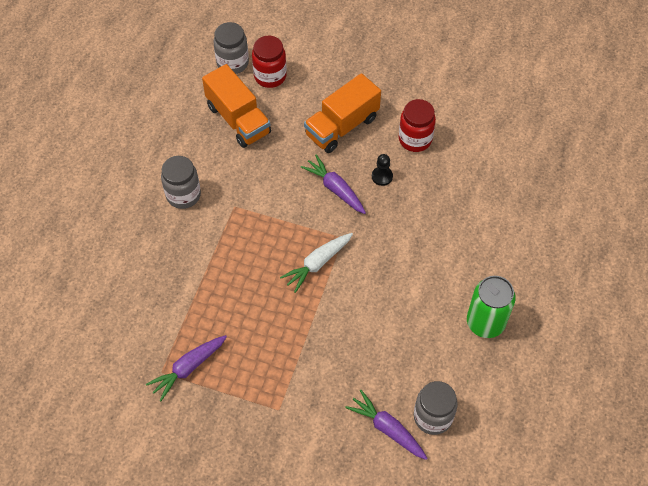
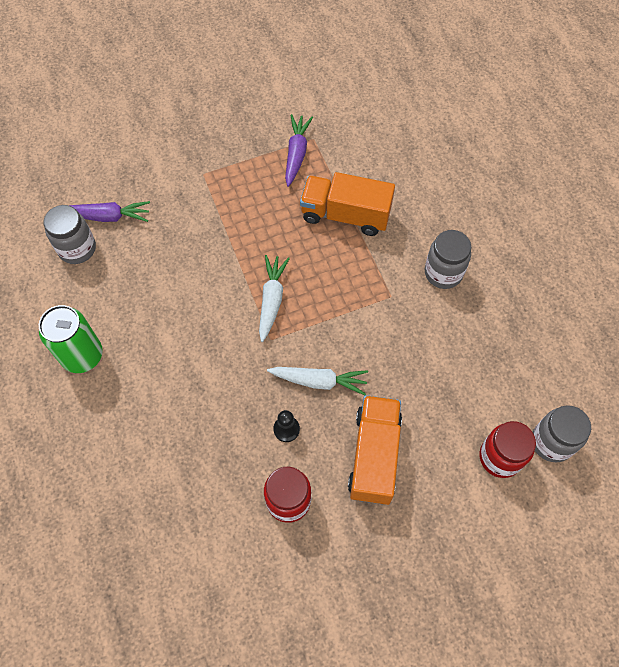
camera: 140 degrees right, 5 degrees up
orange truck [202,64,271,148] -> orange truck moved to [300,172,395,236]
purple carrot [301,154,366,214] -> white carrot [267,367,368,395]

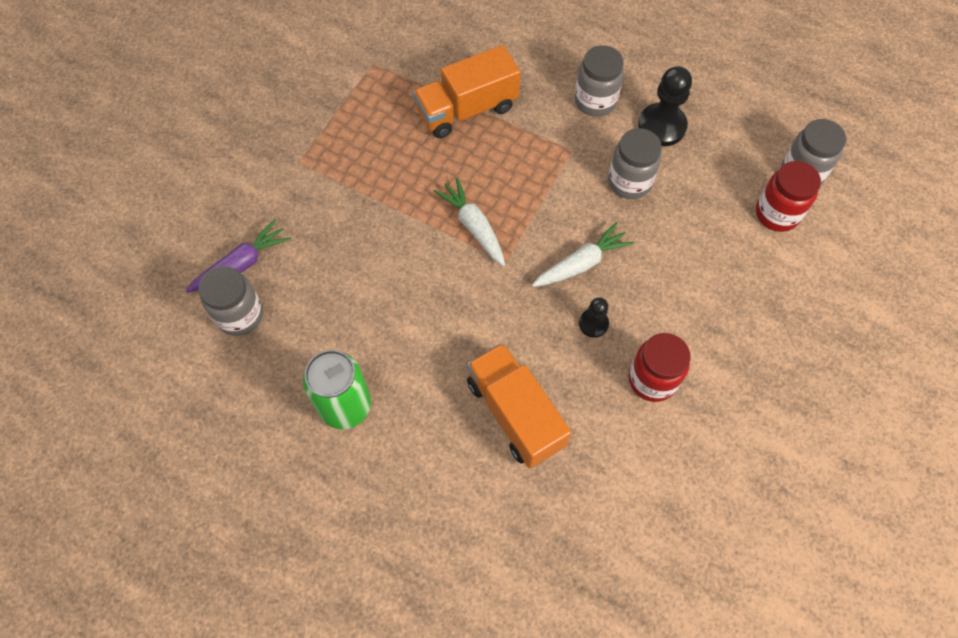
camera: 40 degrees left, 0 degrees up
purple carrot [285,114,313,187] -> none
orange truck [348,395,402,505] -> orange truck moved to [467,343,571,468]
none -> grey jar [608,128,662,199]
none -> black pawn [638,66,692,146]

